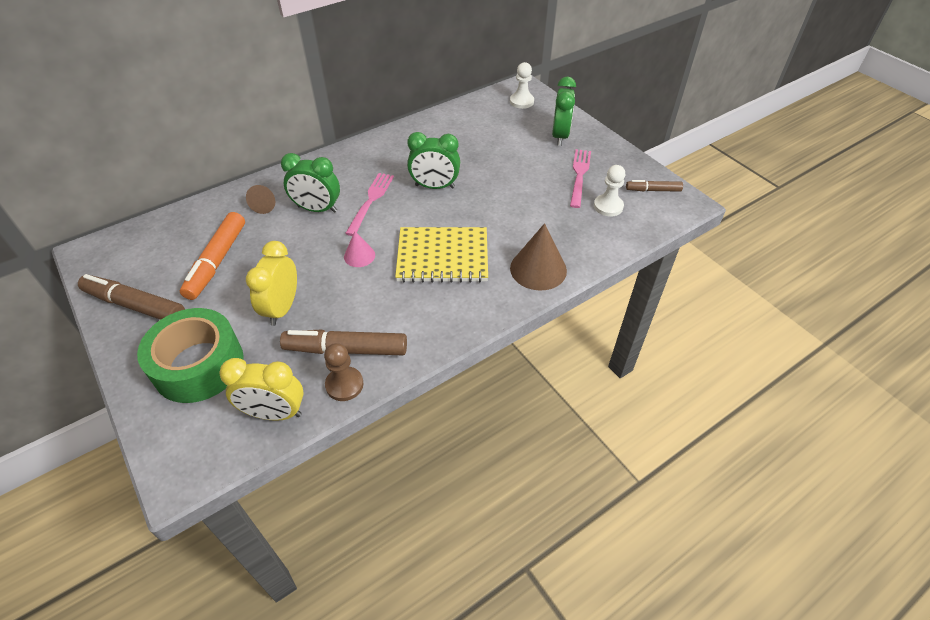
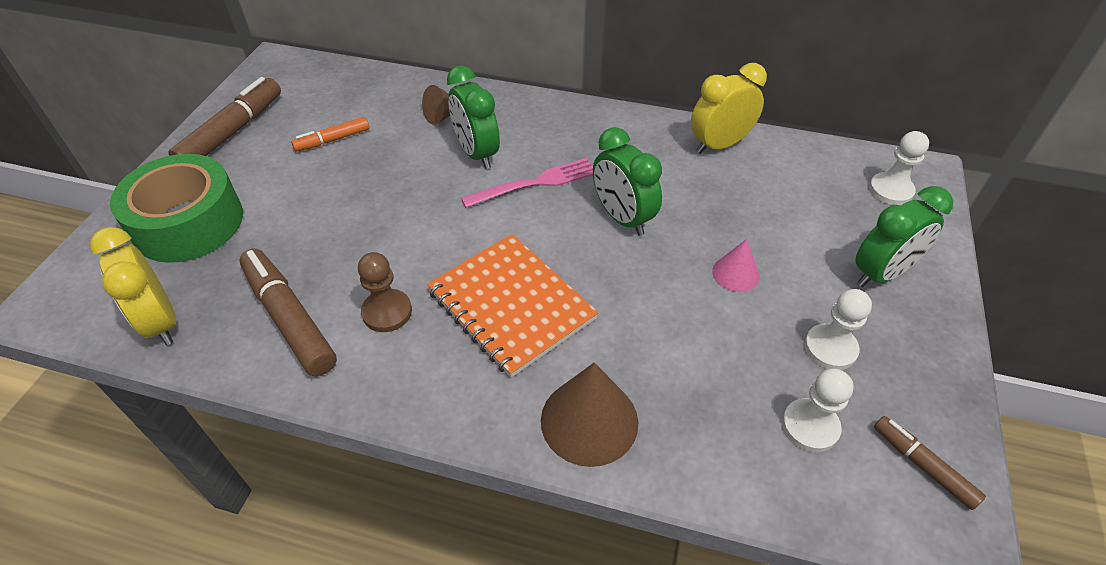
camera: 50 degrees right, 0 degrees up
brown marker [78,274,185,320] -> brown marker turned 45 degrees clockwise [168,77,281,156]
orange marker [180,212,245,300] -> orange marker [291,117,370,151], size x0.56
yellow clock [246,241,297,326] -> yellow clock moved to [691,63,767,154]
brown pawn [324,343,363,401] -> brown pawn moved to [358,252,412,332]
pink cone [344,231,375,267] -> pink cone moved to [712,239,760,292]
yellow notebook [395,227,488,283] -> orange notebook [427,234,599,378]
pink fork [570,149,591,208] -> white pawn [804,289,872,370]

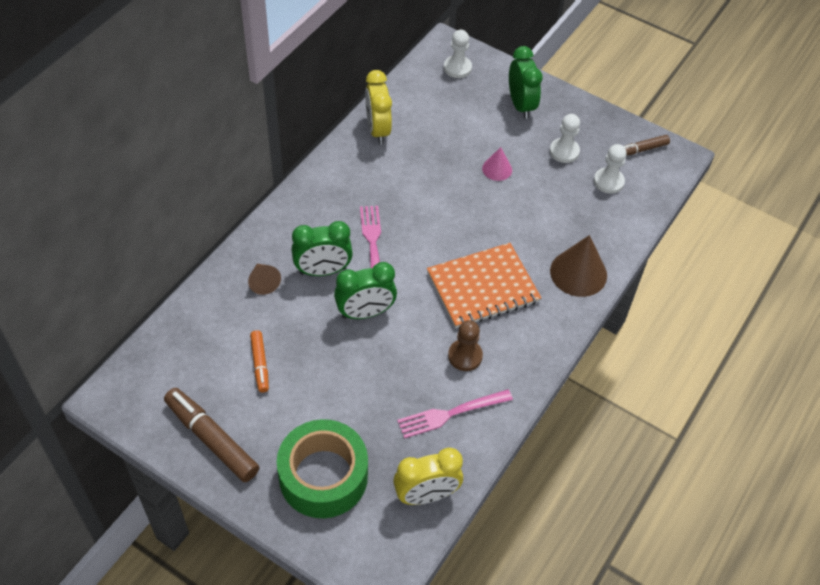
camera: 75 degrees left, 5 degrees up
brown marker [240,249,337,376] -> pink fork [397,389,513,439]
green clock [593,127,662,236] -> green clock moved to [334,262,397,319]

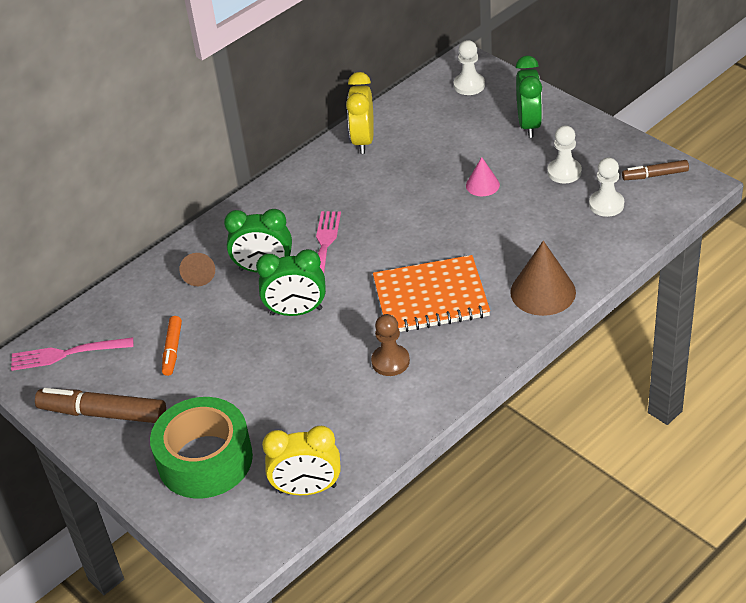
camera: 20 degrees right, 10 degrees down
brown marker [164,388,259,482] -> brown marker turned 45 degrees counterclockwise [35,388,166,423]
pink fork [397,389,513,439] -> pink fork moved to [11,337,134,371]

